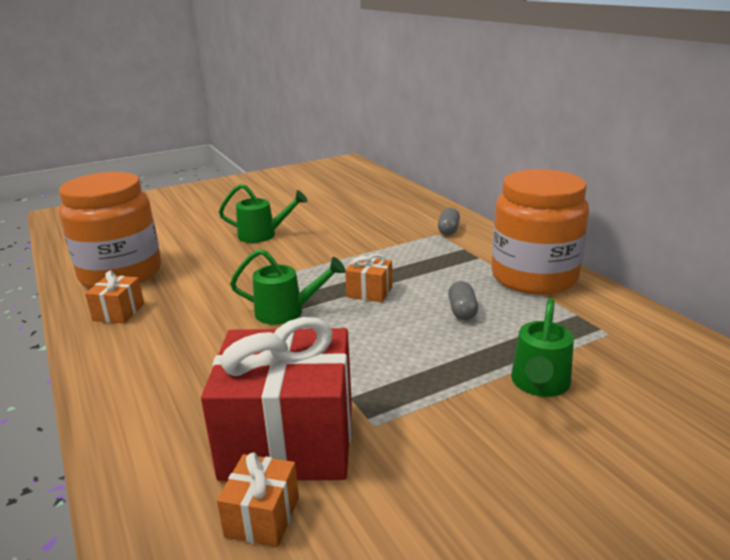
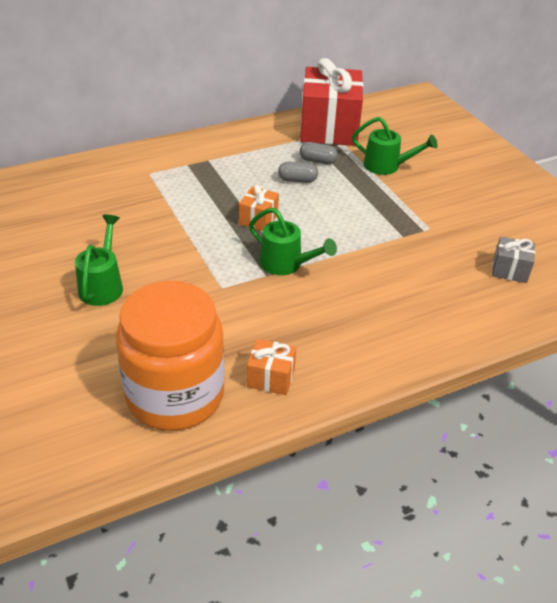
camera: 90 degrees left, 15 degrees up
red gift [201,317,352,481] -> red gift moved to [300,58,363,146]
orange gift [217,452,299,547] -> grey gift [492,236,535,283]
green watering can [230,249,345,325] -> green watering can turned 120 degrees clockwise [249,208,337,275]
grey capsule [438,208,460,235] -> grey capsule moved to [300,142,338,164]
orange jar [491,169,589,295] -> none

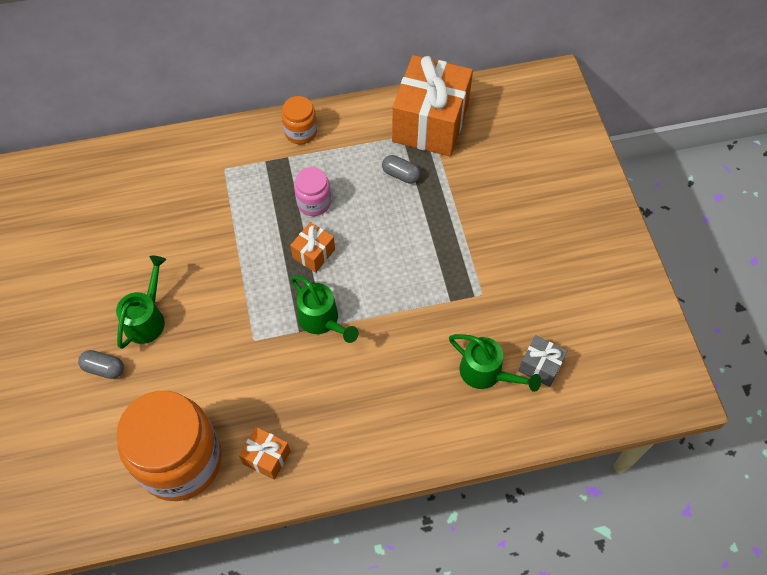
camera: 15 degrees right, 20 degrees up
grey capsule [278,162,318,183] -> grey capsule moved to [78,350,124,379]
red gift [300,58,363,146] -> orange gift [392,55,473,156]
green watering can [352,117,438,175] -> green watering can moved to [449,334,541,392]
none -> orange jar [282,96,317,144]
none -> pink jar [294,167,331,216]

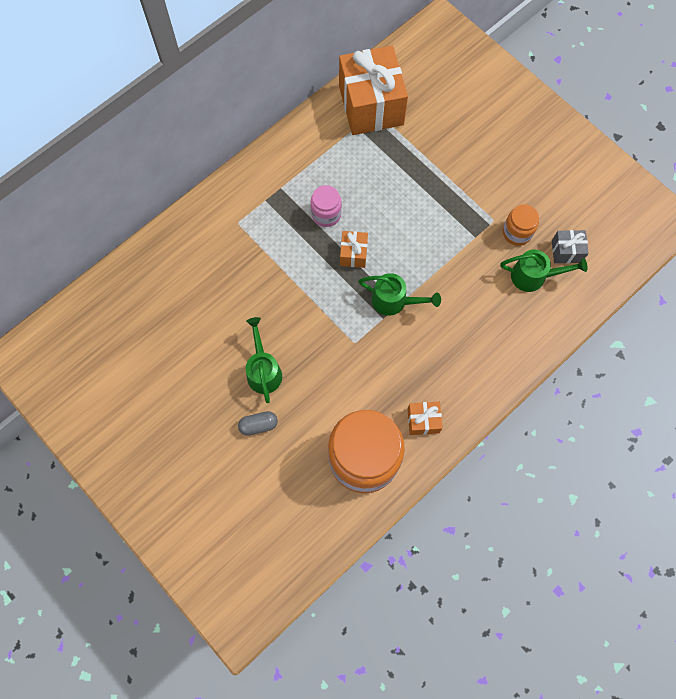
camera: 30 degrees left, 10 degrees up
orange jar [282,96,317,144] -> orange jar moved to [503,204,539,246]
grey capsule [382,155,421,184] -> none

